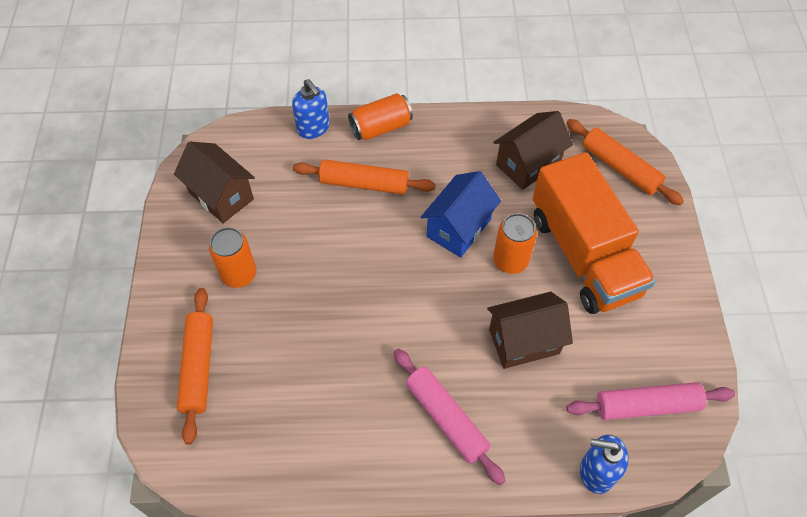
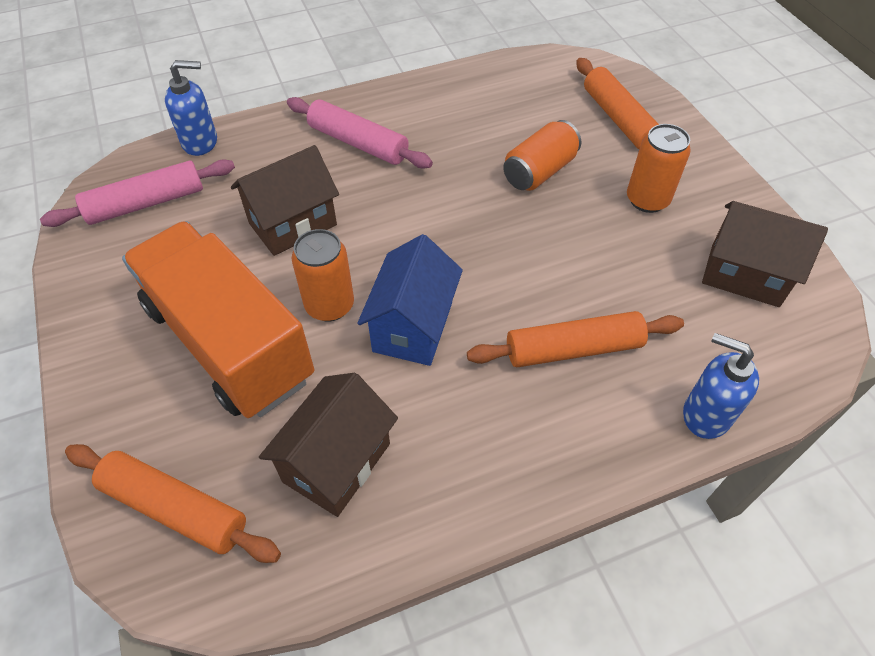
camera: 160 degrees right, 5 degrees down
orange can [348,93,413,140] -> orange can moved to [503,120,581,191]

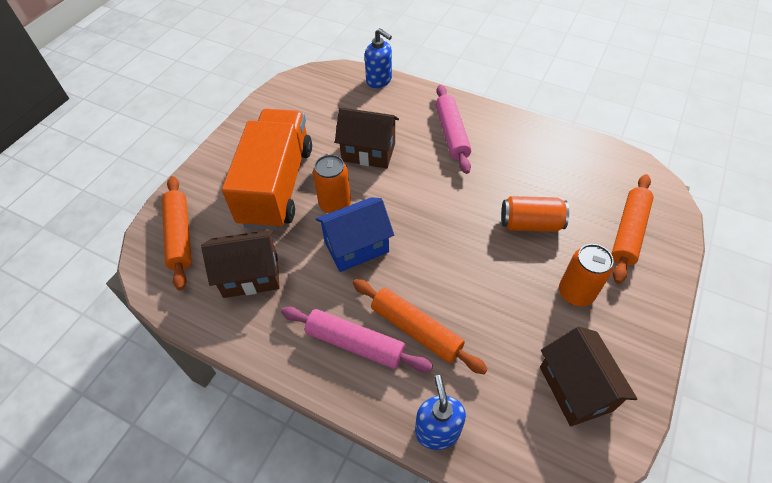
camera: 50 degrees right, 0 degrees up
pink rolling pin [40,159,235,227] -> pink rolling pin moved to [281,307,433,372]

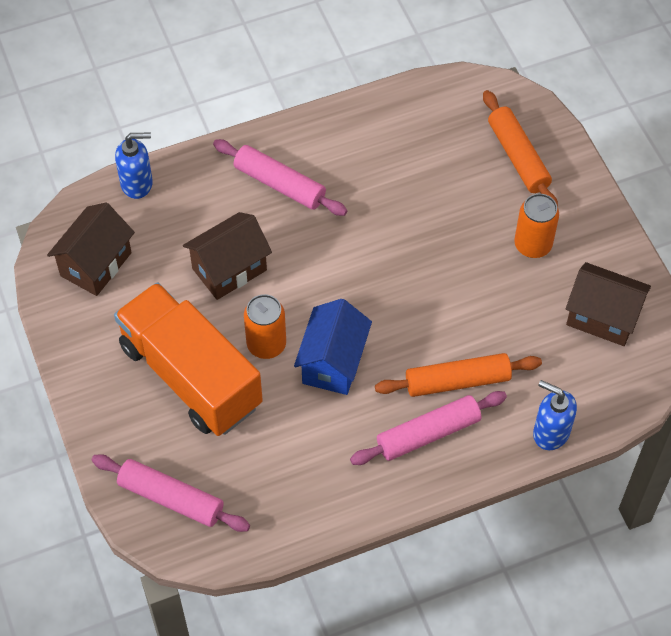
camera: 50 degrees left, 5 degrees up
orange rolling pin [162,176,192,290] -> pink rolling pin [92,454,250,532]
brown house [201,230,280,298] -> brown house moved to [47,202,135,296]
orange can [501,196,569,232] -> none

